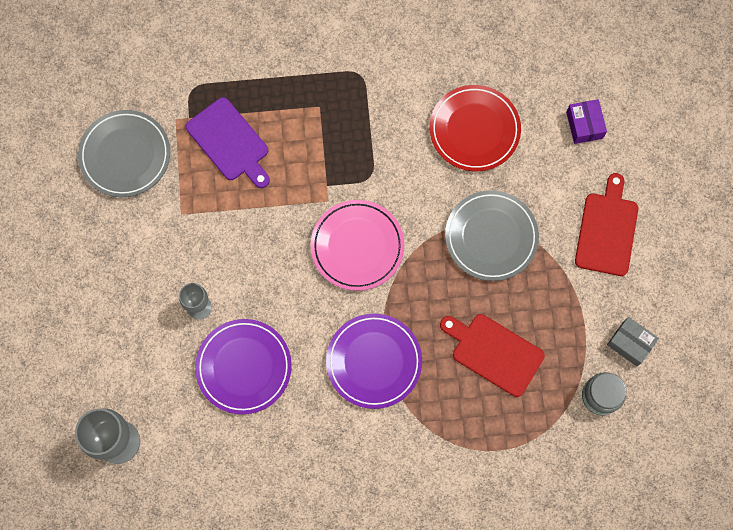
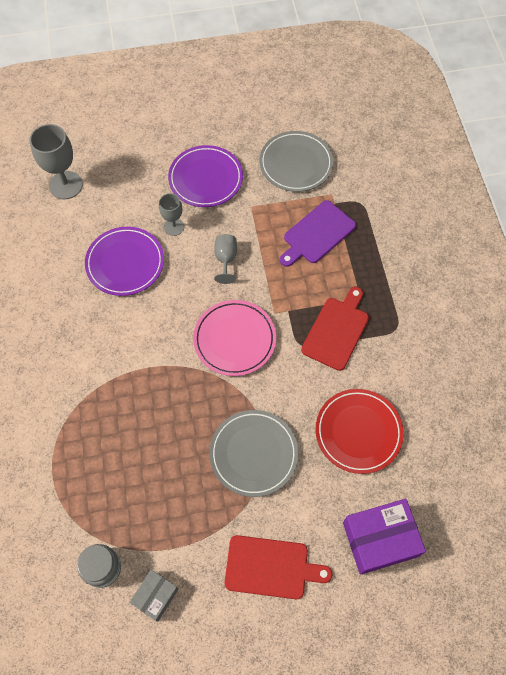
camera: 85 degrees right, 10 degrees down
purple plate [326,314,422,409] -> purple plate moved to [168,145,243,207]
red cutting board [440,314,545,397] -> red cutting board moved to [301,287,369,371]
purple box [566,99,607,144] -> purple box [343,499,426,575], size x1.74
none -> grey goblet [214,234,237,284]

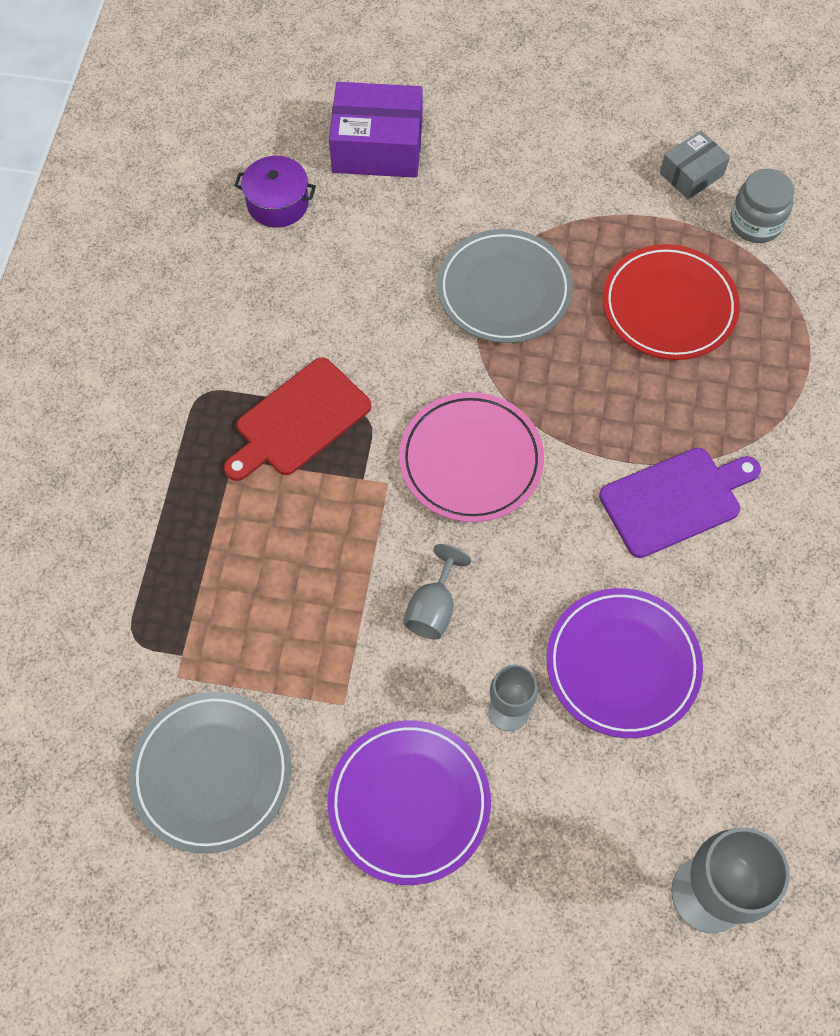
camera: 160 degrees left, 0 degrees up
red cutting board [225,535,332,599] -> none
purple cutting board [280,200,356,267] -> purple cutting board moved to [599,448,761,558]
red plate [316,389,404,474] -> red plate moved to [603,244,740,360]
none -> purple pot [234,156,316,228]

